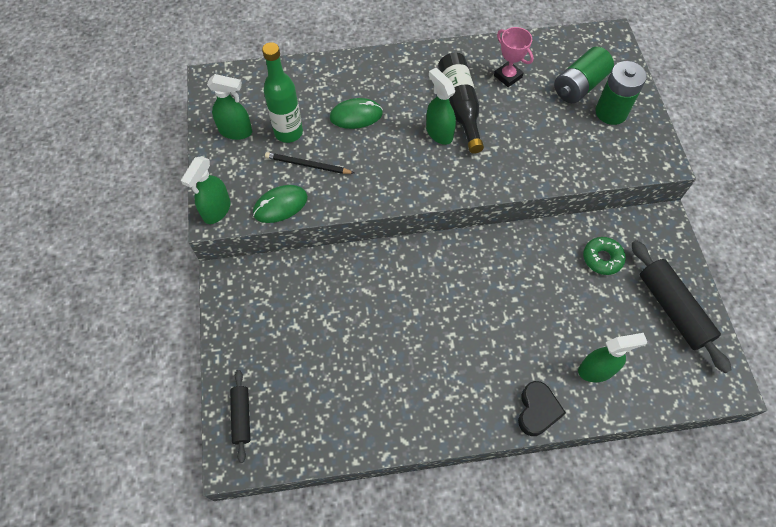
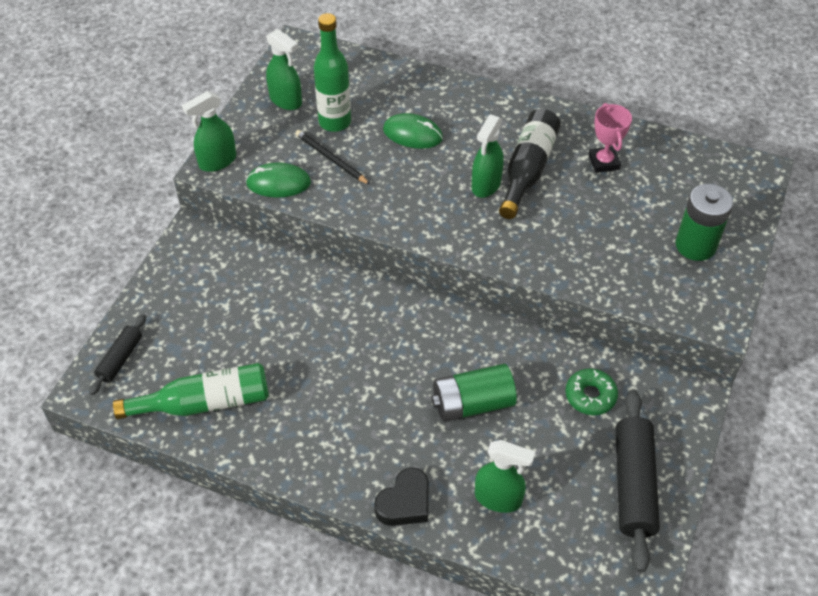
camera: 30 degrees right, 10 degrees down
green spray bottle [426,68,456,145] -> green spray bottle turned 150 degrees counterclockwise [472,114,504,198]
green battery [554,46,614,103] -> green battery moved to [432,364,517,422]
none -> green bottle [113,363,269,419]

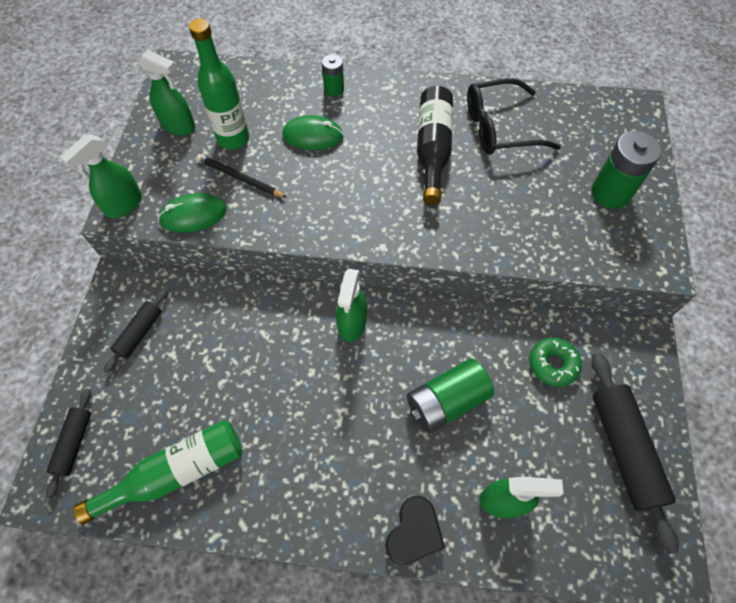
camera: 15 degrees left, 10 degrees up
green spray bottle [472,114,504,198] -> green spray bottle moved to [336,269,367,342]
pink trophy [589,103,632,173] -> black glasses [467,78,561,155]
none -> black rolling pin [104,289,167,373]
none -> green battery [322,54,344,97]

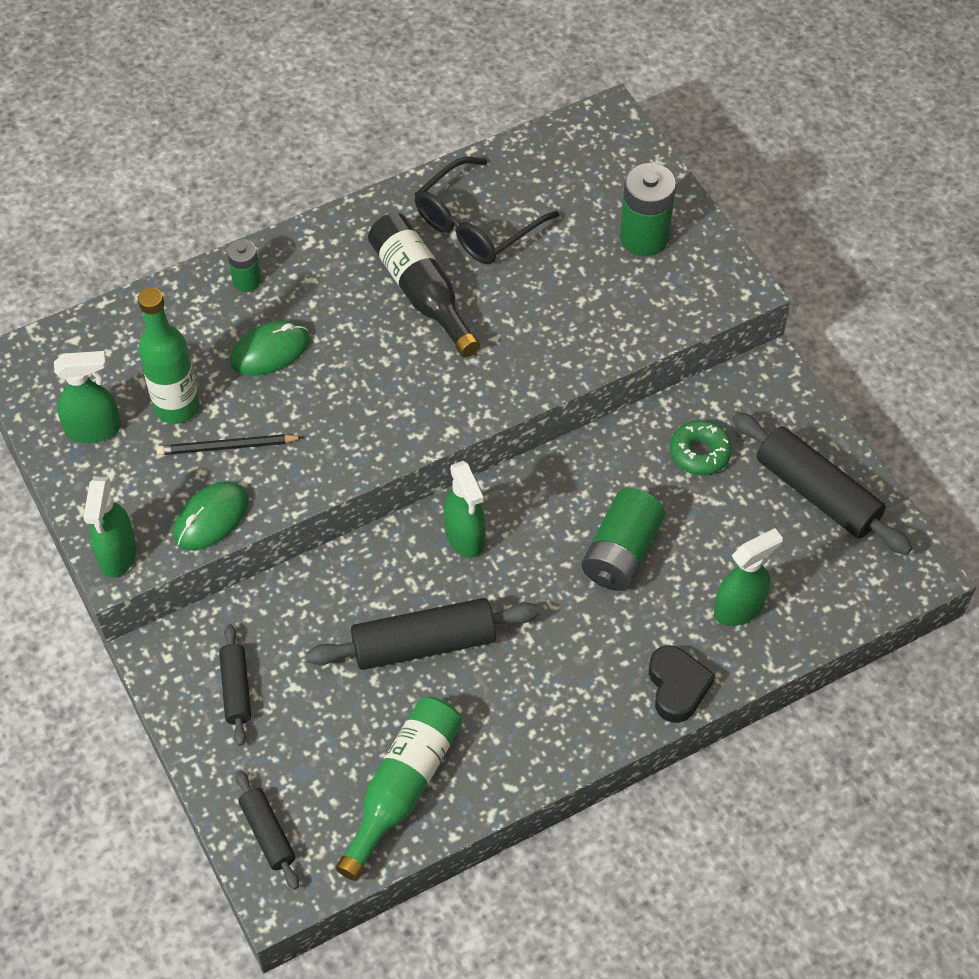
camera: 35 degrees left, 5 degrees down
none -> black rolling pin [306,598,540,670]

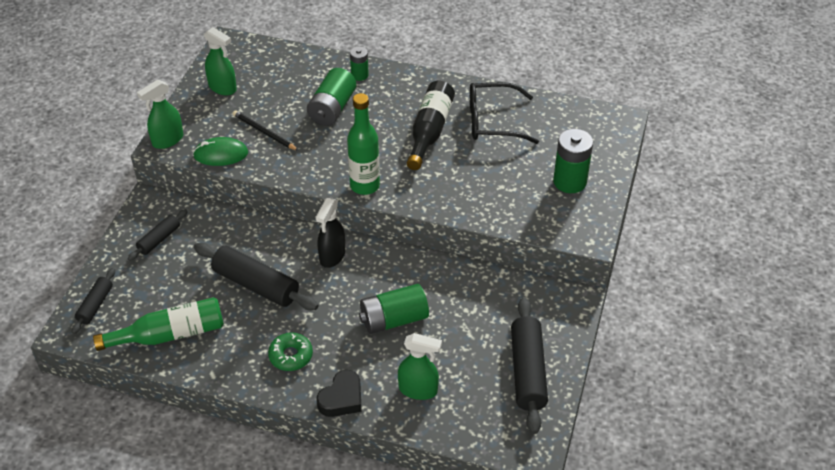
camera: 45 degrees right, 10 degrees down
green bottle [138,287,200,424] -> green bottle moved to [347,93,380,195]
green mouse [230,320,310,376] -> green battery [307,68,356,126]
green spray bottle [444,461,485,558] -> black spray bottle [316,198,345,268]
green donut [670,420,732,475] -> green donut moved to [268,332,313,371]

